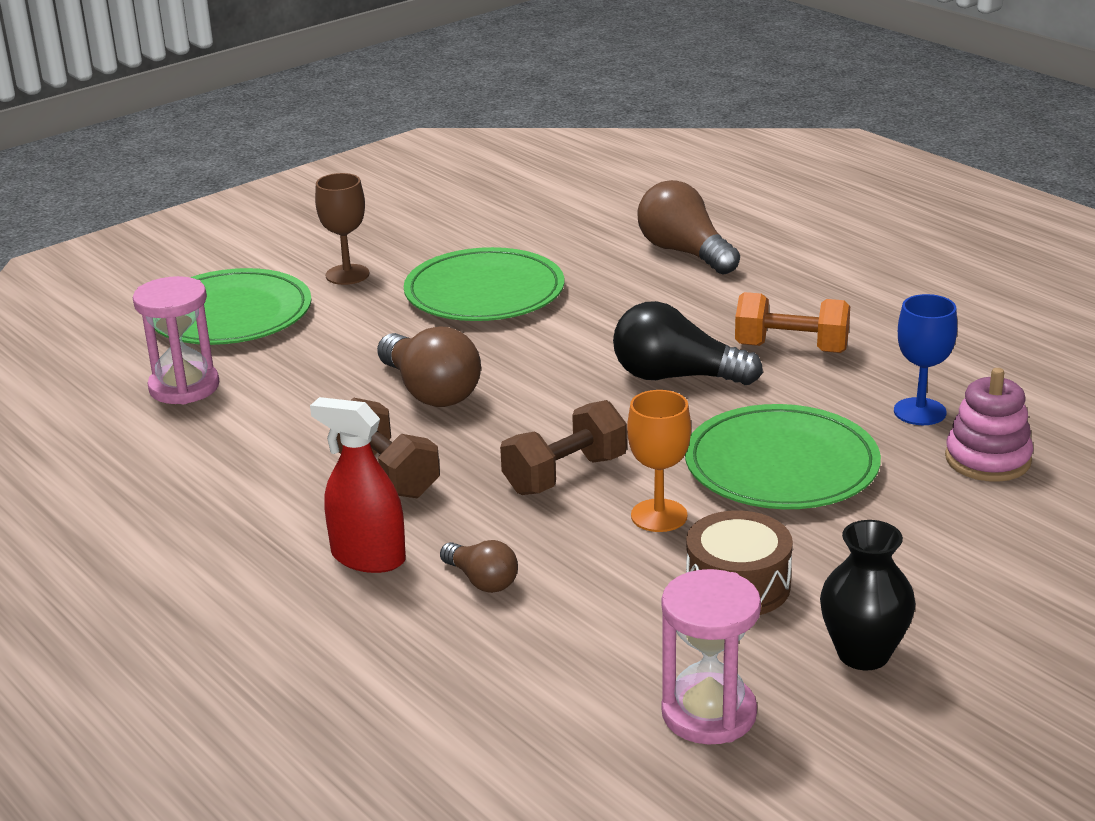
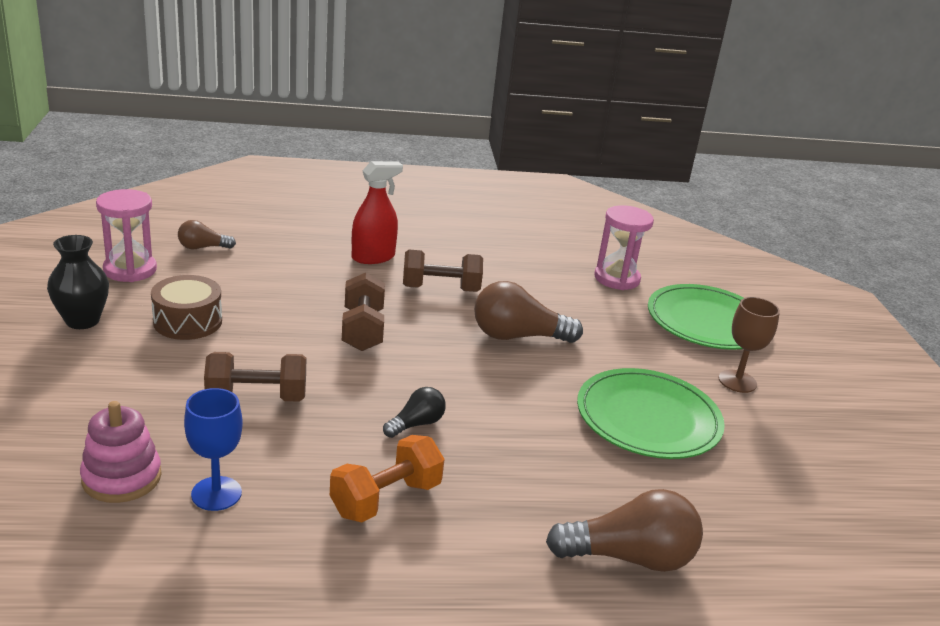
camera: 120 degrees right, 0 degrees up
brown light bulb [440,540,518,593] -> brown light bulb moved to [178,220,236,249]
black light bulb [613,301,763,385] -> black light bulb [383,387,446,438], size x0.55
orange goblet [627,390,691,532] -> none
green plate [685,404,881,509] -> brown dumbbell [204,352,306,402]

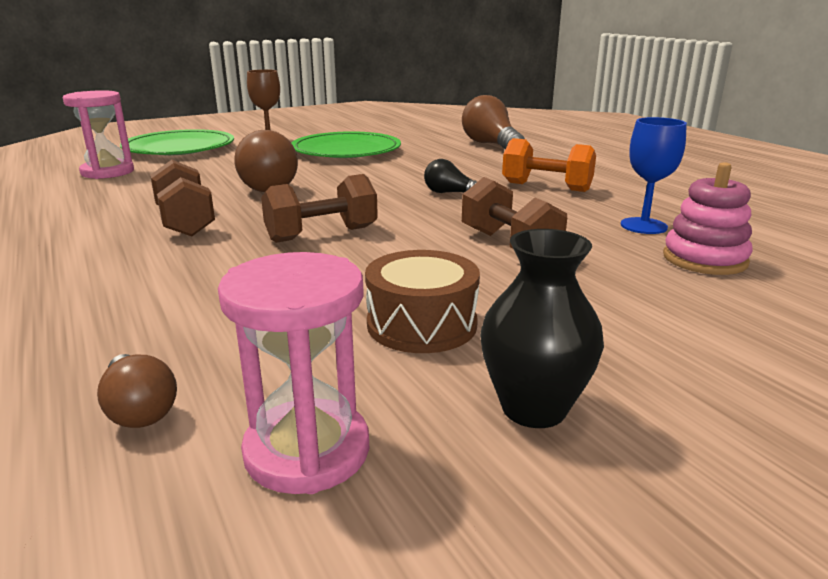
camera: 110 degrees left, 5 degrees down
red spray bottle [352,161,403,264] -> none

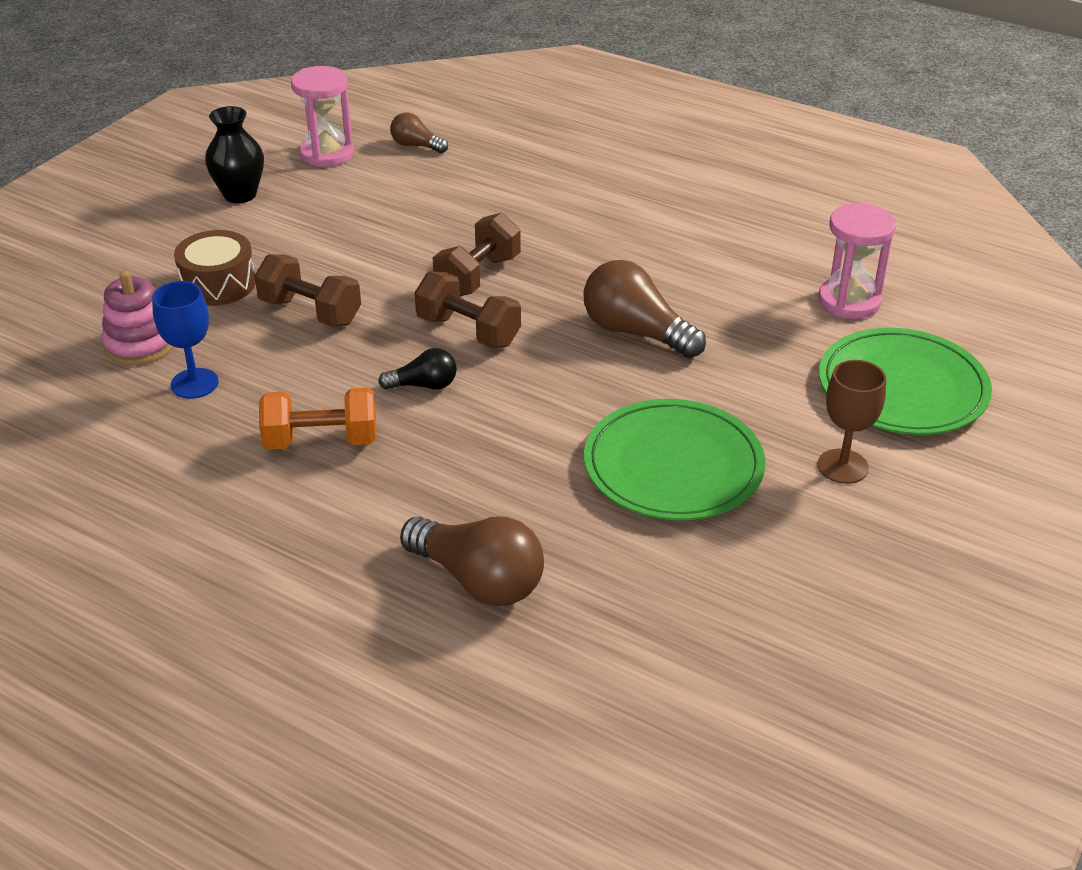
camera: 150 degrees right, 15 degrees up
brown dumbbell [150,160,215,236] -> brown dumbbell moved to [415,271,521,348]
brown drum [365,250,480,353] -> brown drum moved to [174,230,256,306]

